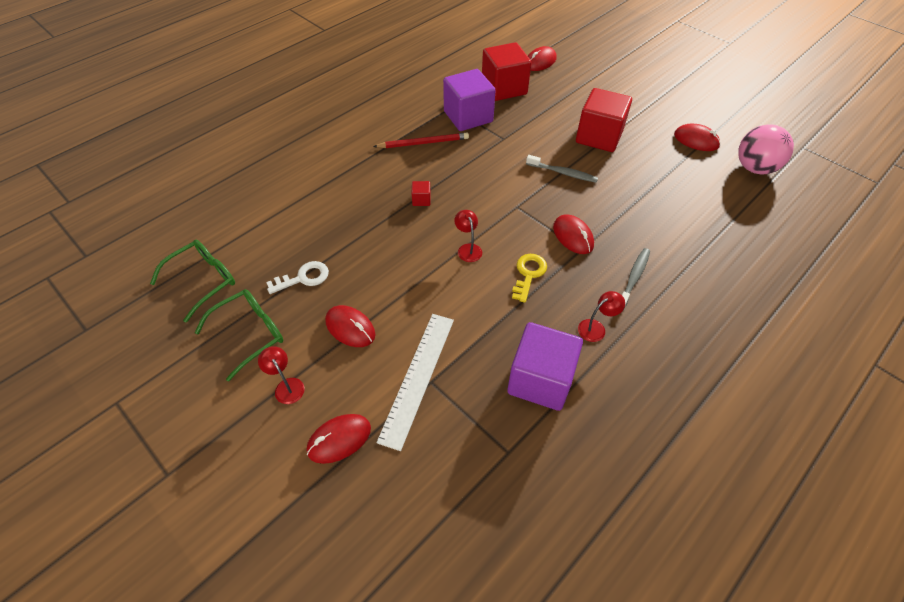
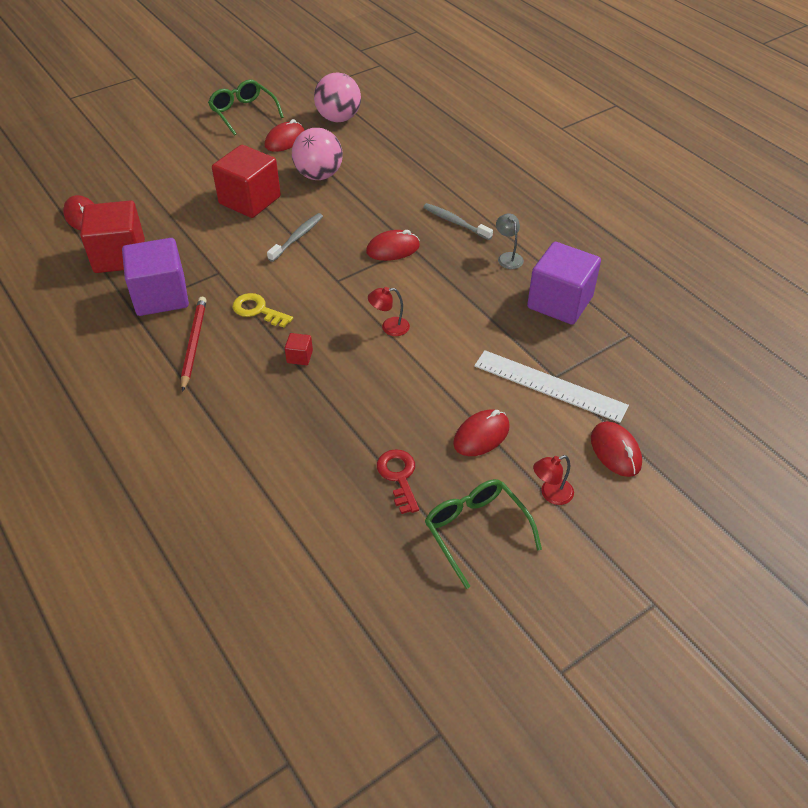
camera: 80 degrees left, 5 degrees down
green glasses [150,240,235,322] -> green glasses moved to [208,80,284,136]
white key [266,261,329,294] -> red key [377,449,419,514]
yellow key [512,254,547,303] -> yellow key moved to [233,293,293,327]
red lamp [578,291,625,342] -> grey lamp [496,213,524,269]
none -> pink ball [292,128,343,180]

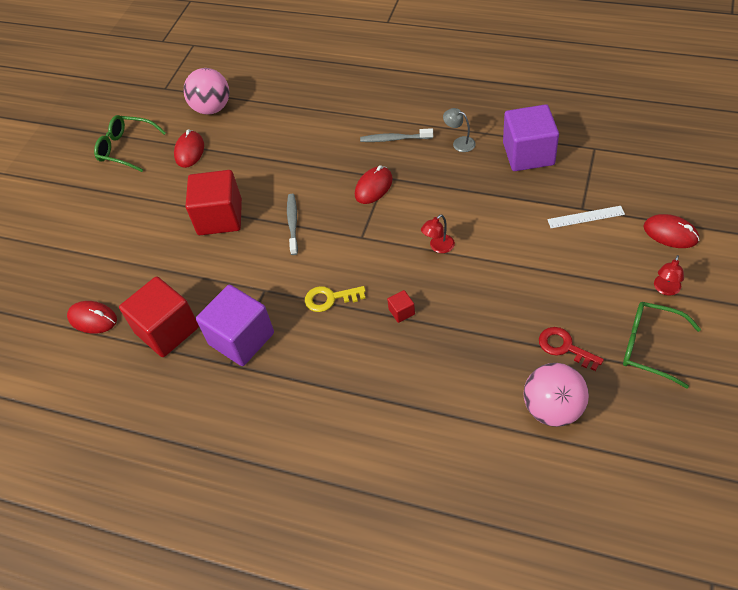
camera: 30 degrees left, 5 degrees up
red pencil [181,297,207,392] -> none
pink ball [292,128,343,180] -> pink ball moved to [523,363,589,427]
red mouse [453,409,510,456] -> none
white ruler [474,350,629,423] -> white ruler [547,206,625,228], size x0.58

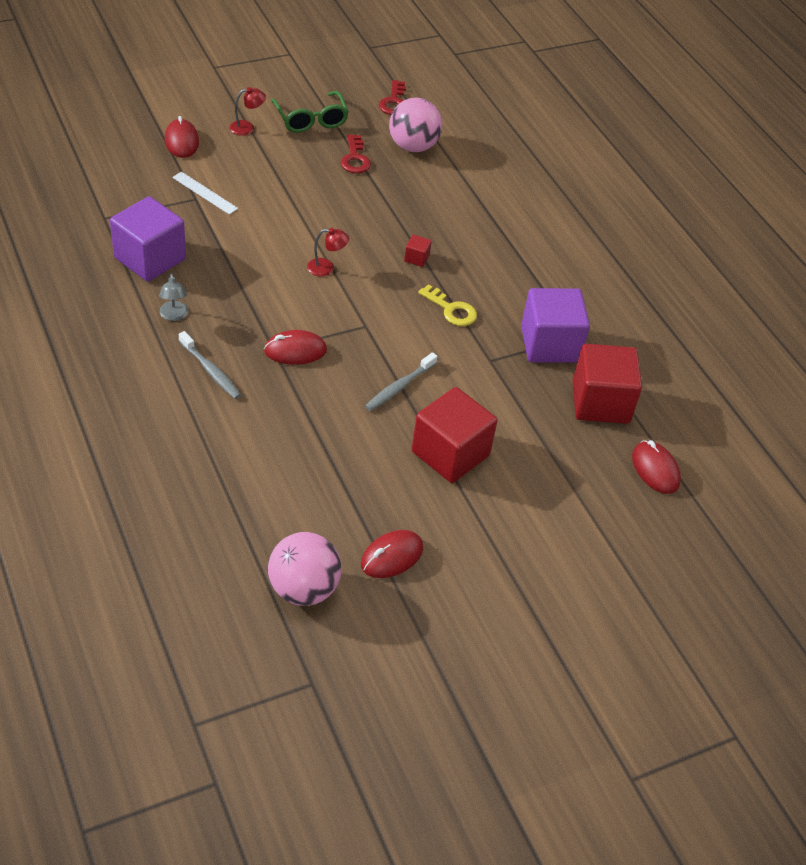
camera: 145 degrees left, 5 degrees down
green glasses [94,115,166,172] -> none
none -> red key [379,80,406,115]

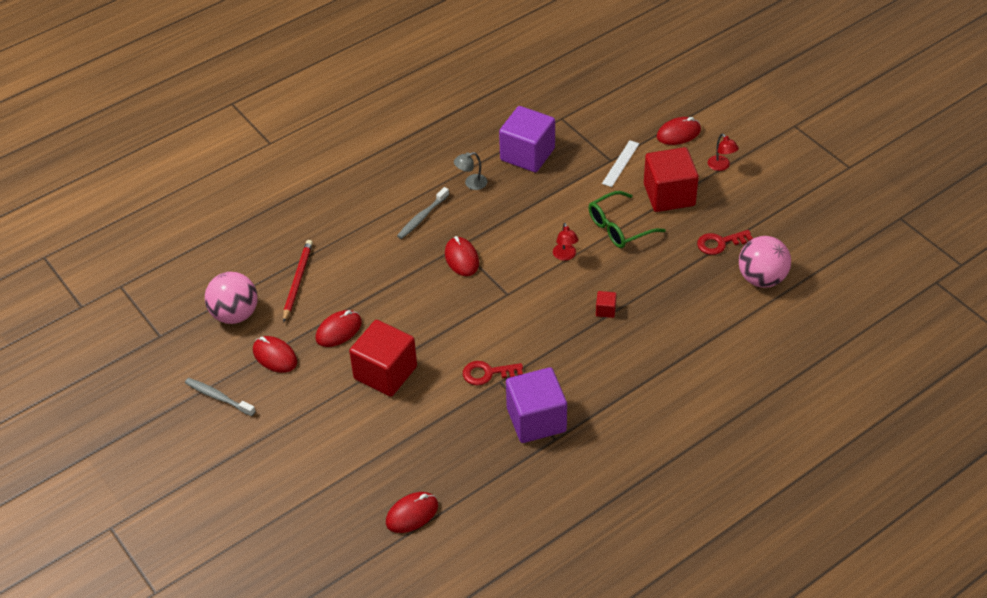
camera: 85 degrees right, 0 degrees up
green glasses [271,91,349,133] -> green glasses moved to [588,191,666,248]
grey toothbrush [365,352,438,411] -> grey toothbrush moved to [185,378,256,416]
red key [379,80,406,115] -> red key moved to [463,361,523,385]
yellow key [418,284,477,326] -> none
red cube [573,344,642,424] -> red cube moved to [644,147,699,212]
none -> red pencil [283,240,313,323]
none -> red mouse [315,310,362,347]

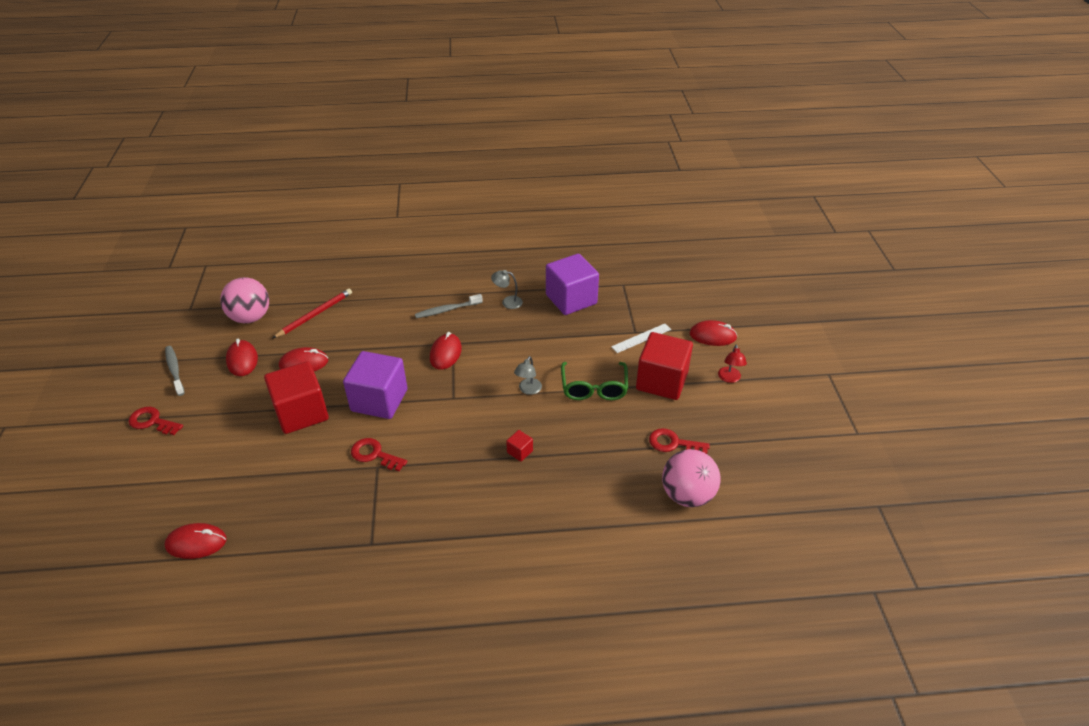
camera: 30 degrees right, 5 degrees down
purple cube [506,367,567,443] -> purple cube moved to [343,351,407,419]
red lamp [553,223,579,261] -> grey lamp [514,356,542,395]
green glasses [588,191,666,248] -> green glasses turned 90 degrees counterclockwise [561,362,628,400]
none -> red key [129,407,183,435]

